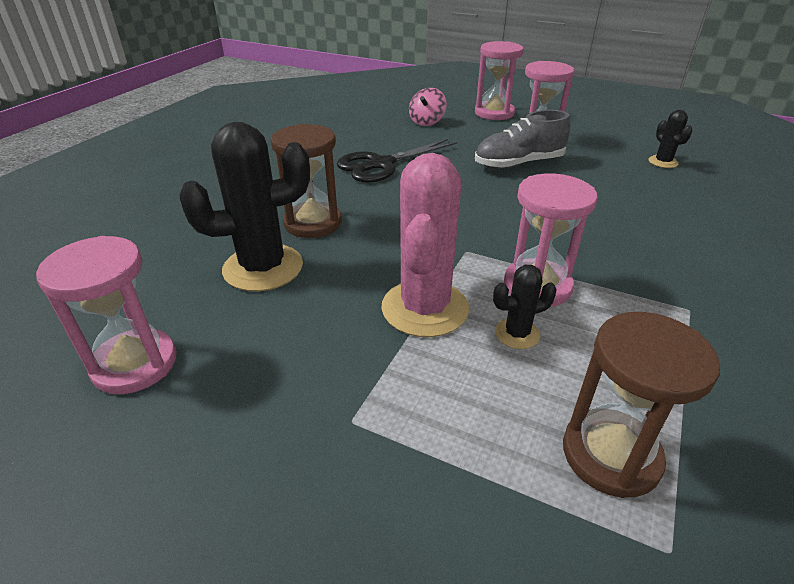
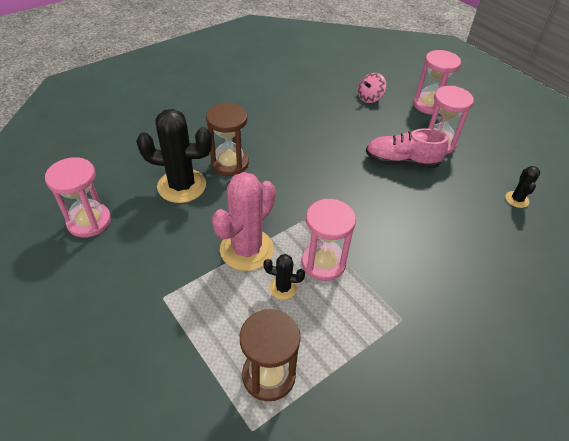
camera: 25 degrees right, 10 degrees up
black scissors [337,139,457,183] -> none
grey shoe [475,110,570,169] -> pink shoe [366,128,448,168]

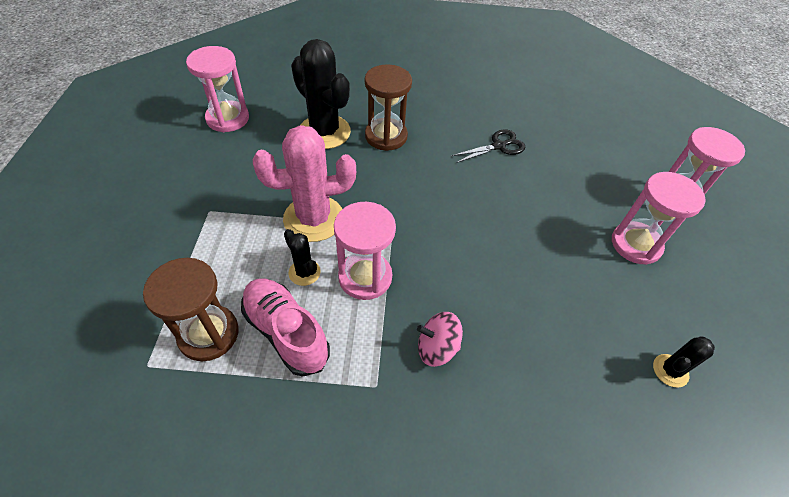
camera: 40 degrees right, 5 degrees up
pink spinning top [358,73,386,103] -> pink spinning top moved to [417,312,463,367]
pink shoe [366,128,448,168] -> pink shoe moved to [241,279,330,377]
none -> black scissors [451,129,525,163]

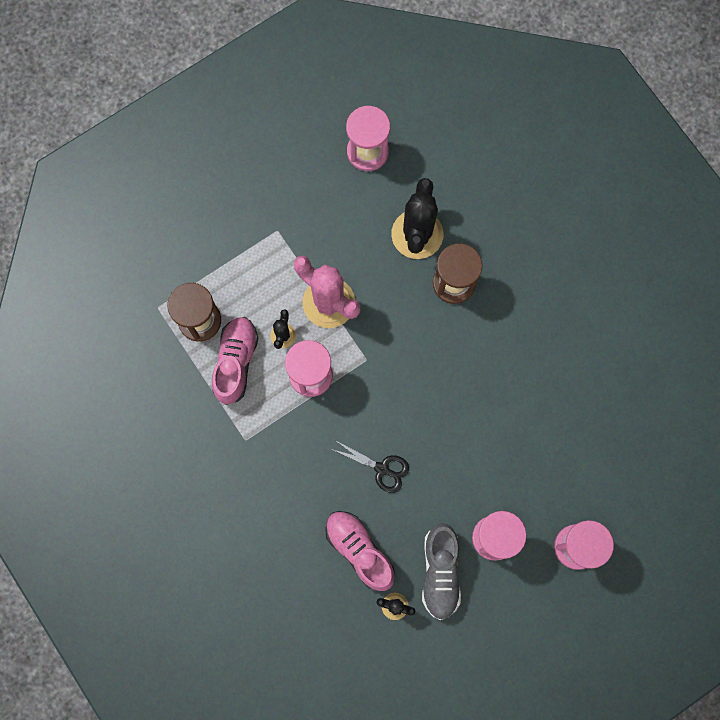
camera: 55 degrees right, 25 degrees up
pink spinning top [417,312,463,367] -> none
black scissors [451,129,525,163] -> black scissors moved to [332,441,409,493]
none -> pink shoe [325,511,395,591]
none -> grey shoe [422,523,461,620]

